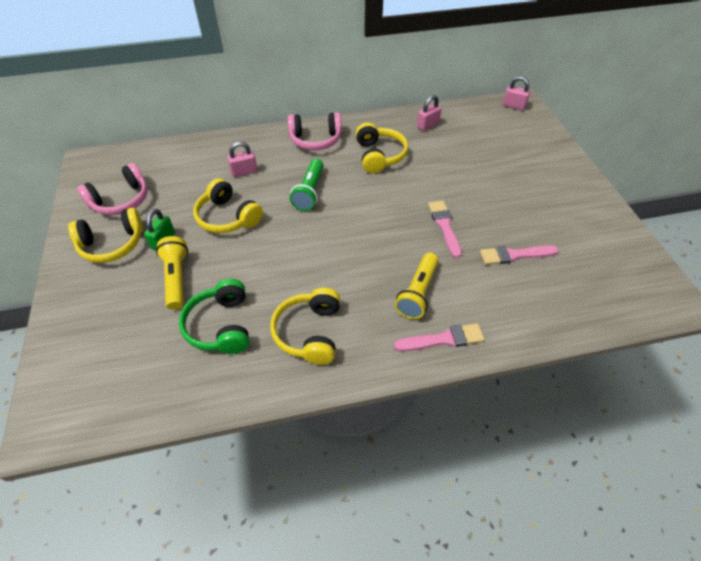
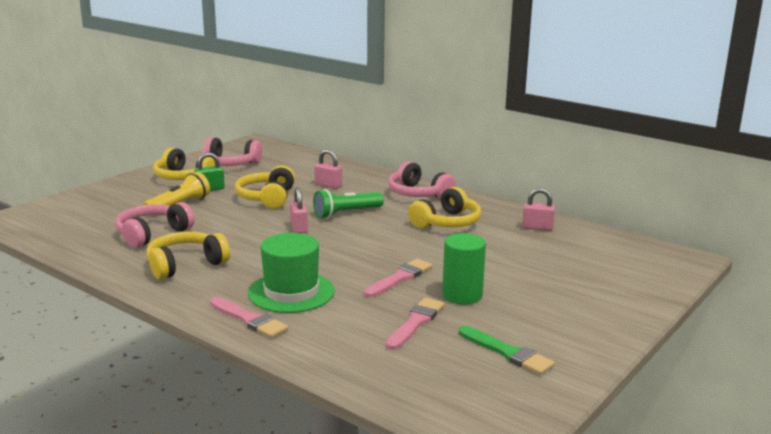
camera: 50 degrees right, 30 degrees down
green headphones [179,279,249,354] -> pink headphones [116,202,195,248]
yellow flashlight [395,253,438,319] -> green hat [248,233,335,313]
pink brush [480,246,559,265] -> pink brush turned 75 degrees clockwise [386,298,445,350]
pink padlock [502,76,530,110] -> pink padlock moved to [290,187,308,233]
none -> green cylinder [442,233,486,305]
none -> green brush [459,326,555,375]

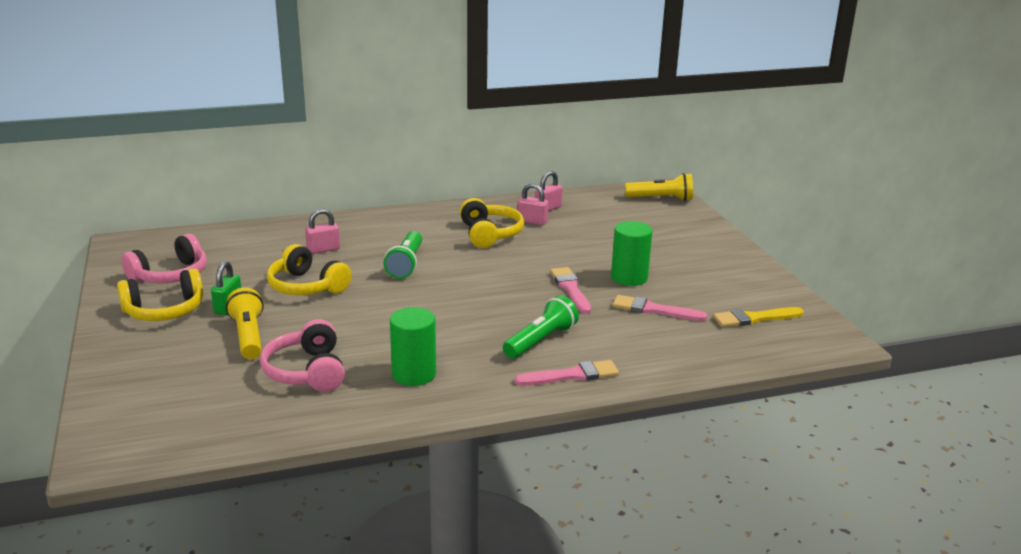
camera: 55 degrees left, 5 degrees up
yellow headphones [146,232,230,280] -> green cylinder [390,307,436,386]
green hat [248,233,335,313] -> green flashlight [503,295,579,359]
pink padlock [290,187,308,233] -> pink padlock moved to [517,183,549,225]
pink brush [386,298,445,350] -> pink brush turned 45 degrees counterclockwise [613,295,707,321]
pink headphones [388,161,456,198] -> none
green brush [459,326,555,375] -> none
none -> yellow flashlight [625,173,693,201]
none -> yellow brush [713,307,804,327]

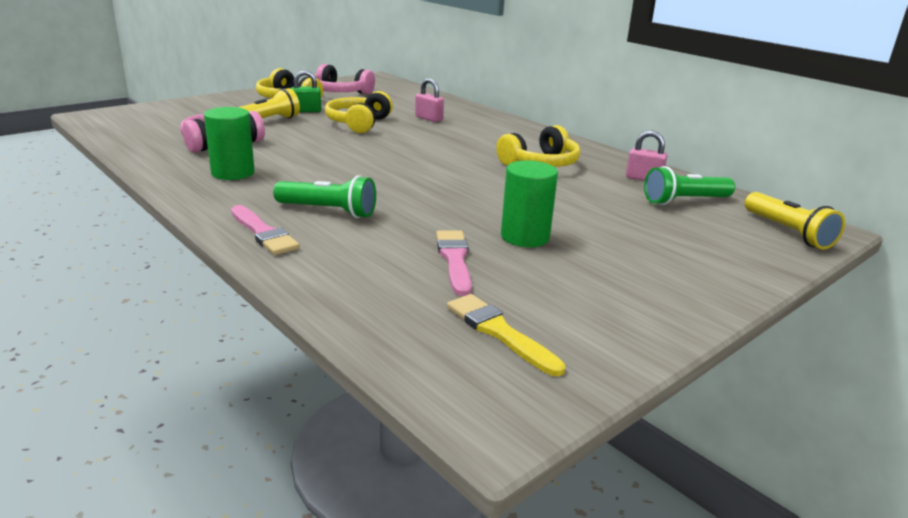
camera: 65 degrees right, 0 degrees up
green flashlight [384,231,422,279] -> green flashlight moved to [644,166,735,205]
pink padlock [517,183,549,225] -> none
pink brush [550,267,591,314] -> none

